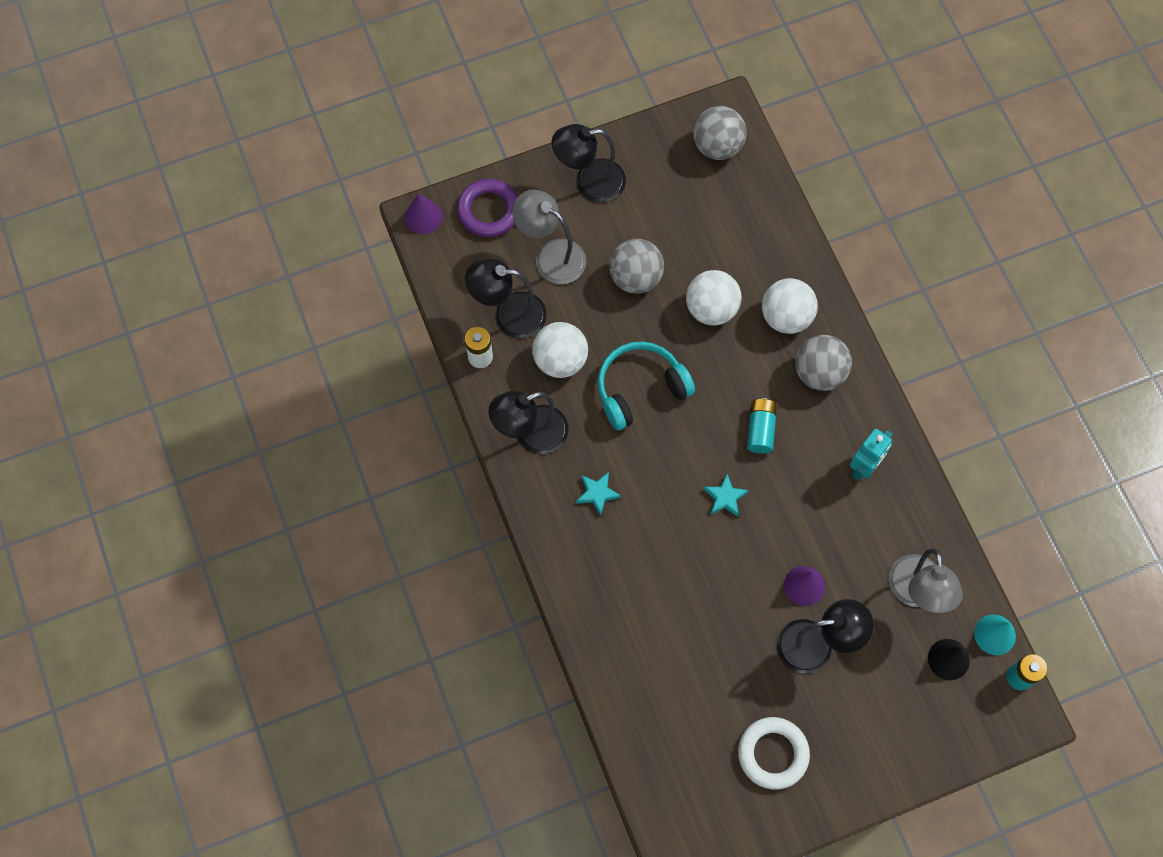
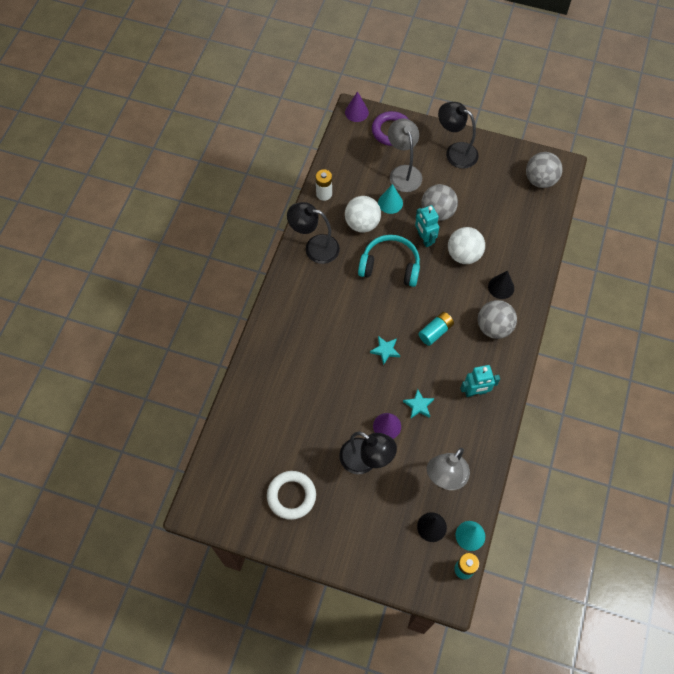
camera: 40 degrees right, 5 degrees down
black lamp [465,258,547,338] -> none
turquoise star [576,472,621,516] -> turquoise star moved to [403,389,434,418]
white ball [762,278,818,334] -> black cone [488,271,514,299]
none -> turquoise cone [378,184,403,214]
none -> turquoise robot [415,205,439,247]

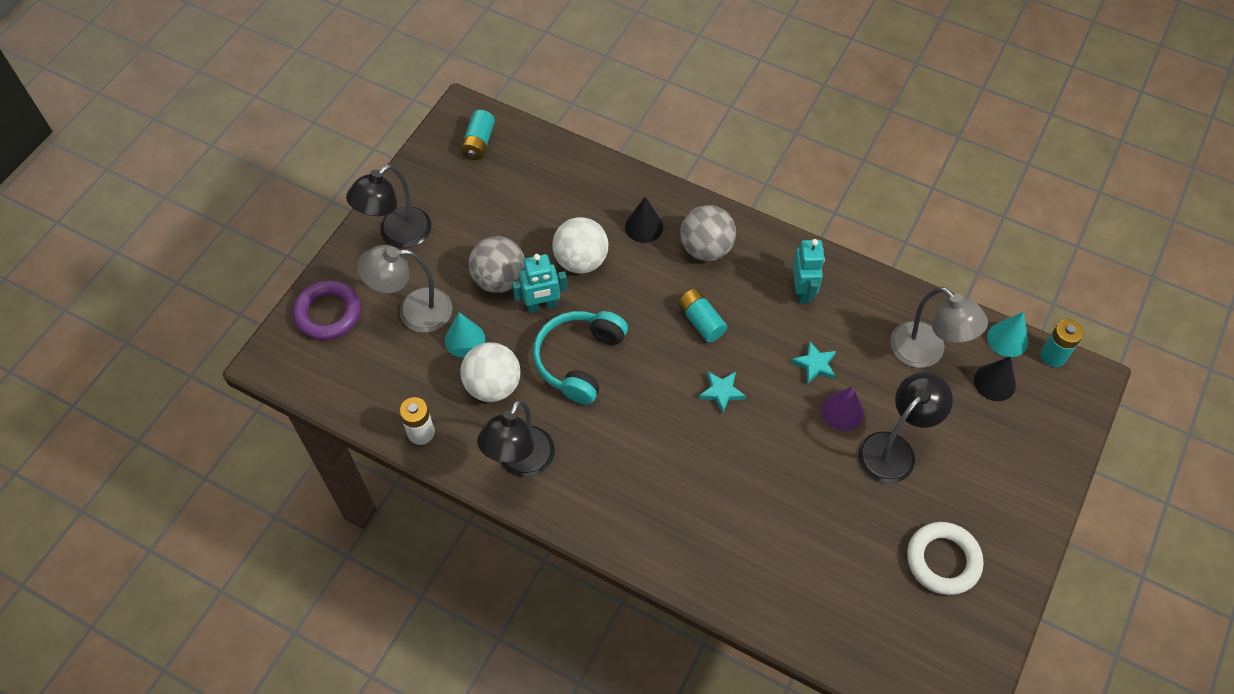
camera: 80 degrees left, 5 degrees down
purple cone [345,91,369,122] -> none
grey ball [526,152,563,188] -> turquoise battery [461,110,495,160]

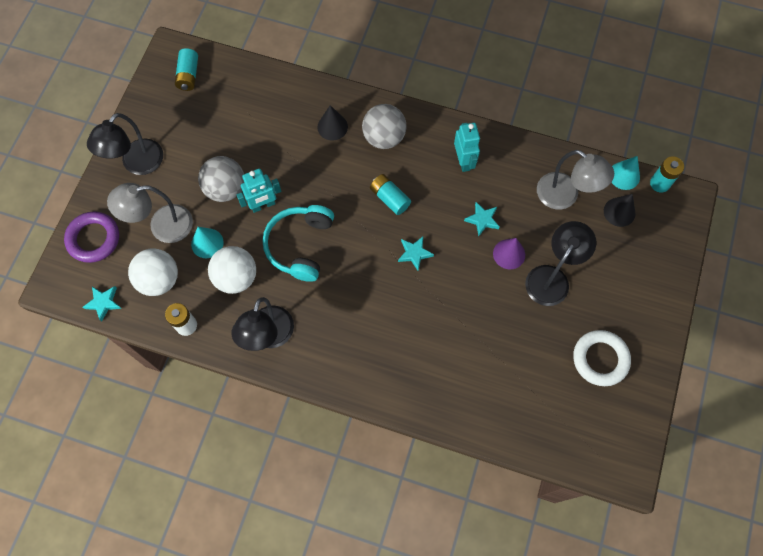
camera: 10 degrees left, 10 degrees up
white ball [552,217,608,274] -> white ball moved to [128,249,178,296]
none -> turquoise star [83,286,122,322]

